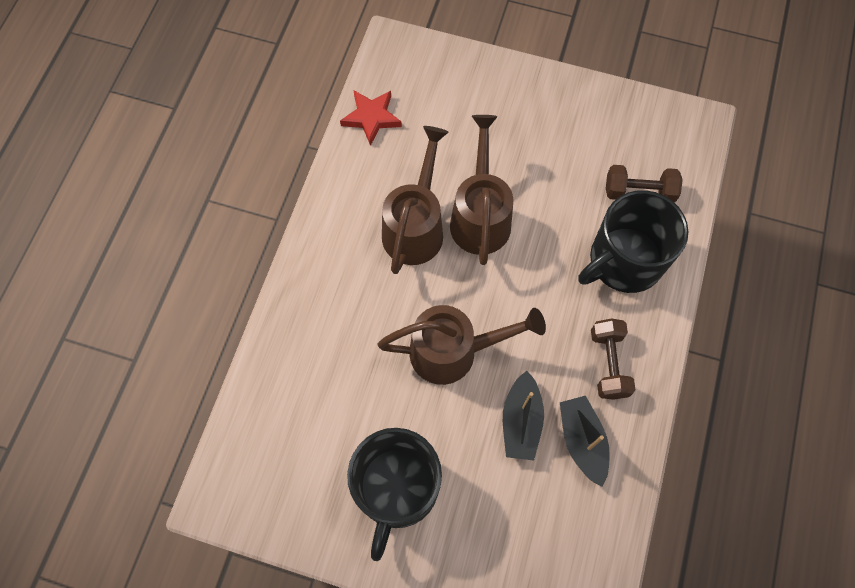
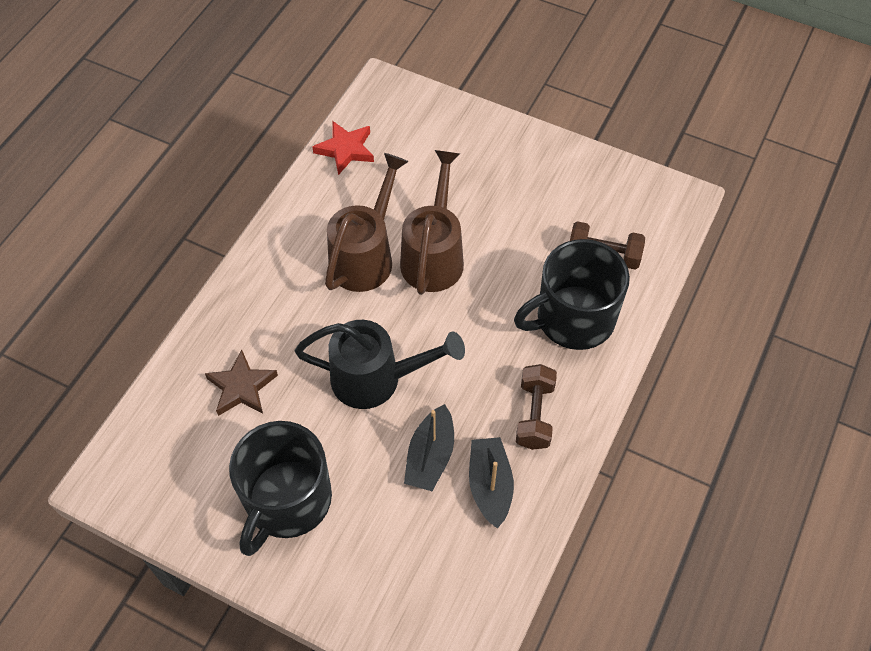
camera: 10 degrees right, 10 degrees down
brown watering can [378,305,546,385] -> black watering can [295,320,465,409]
none -> brown star [205,349,278,416]

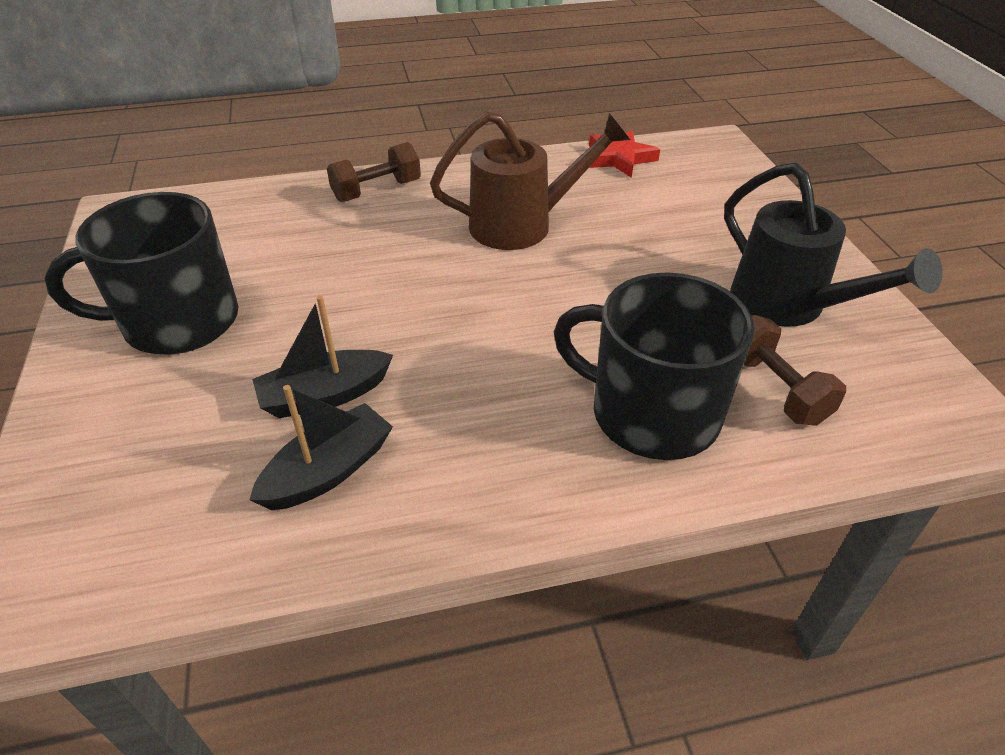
camera: 50 degrees right, 15 degrees down
brown star [205,349,278,416] -> none
black watering can [295,320,465,409] -> black watering can moved to [724,162,943,327]
brown watering can [400,150,464,295] -> none
brown dumbbell [516,364,557,450] -> brown dumbbell moved to [327,142,421,202]

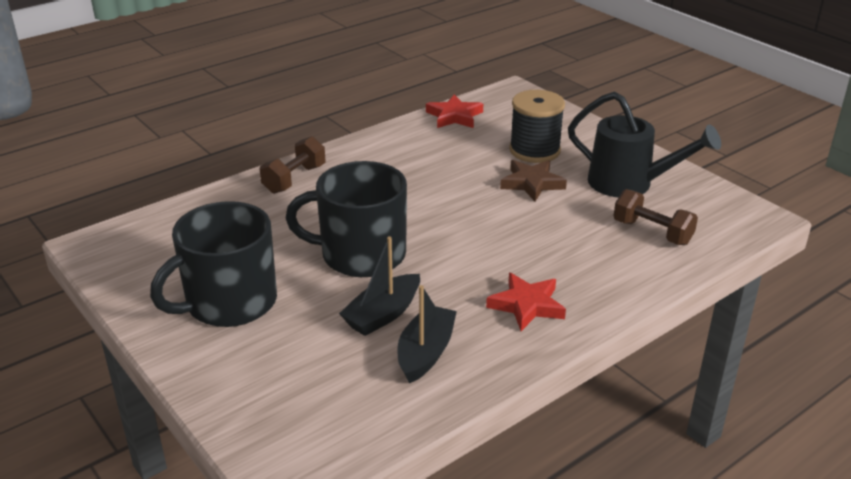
camera: 25 degrees left, 10 degrees down
brown watering can [430,111,631,250] -> none
black mug [554,272,754,460] -> black mug moved to [285,161,407,277]
none -> red star [486,273,566,331]
none -> brown star [500,160,567,201]
none -> black spool [509,90,565,163]

